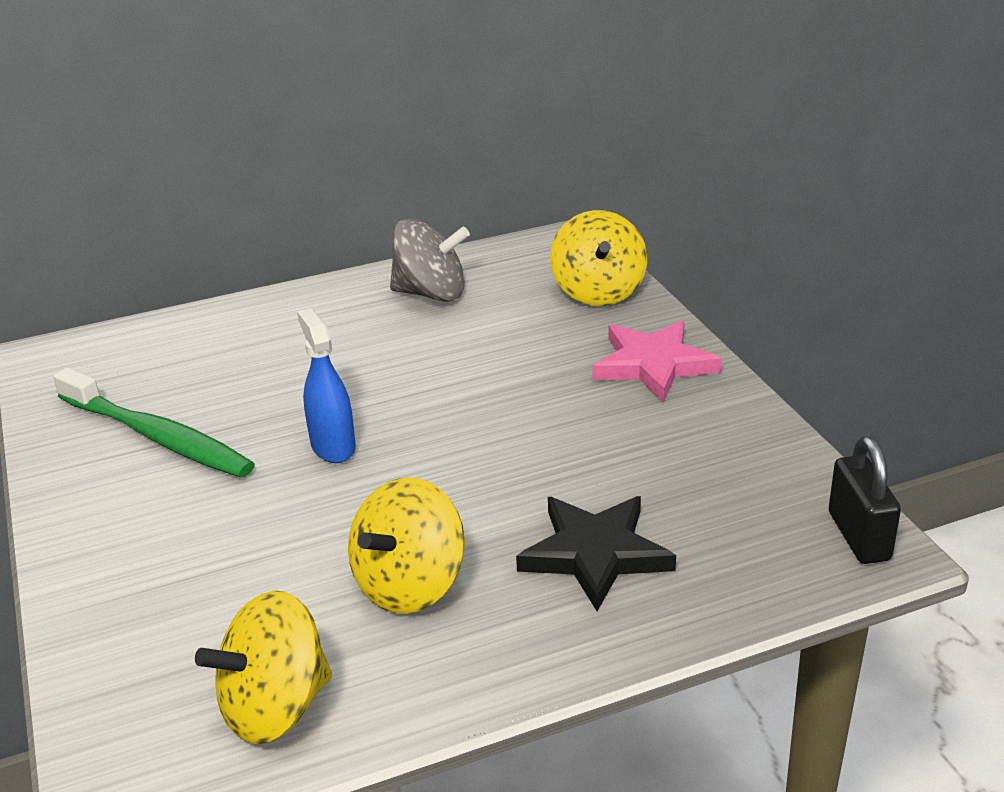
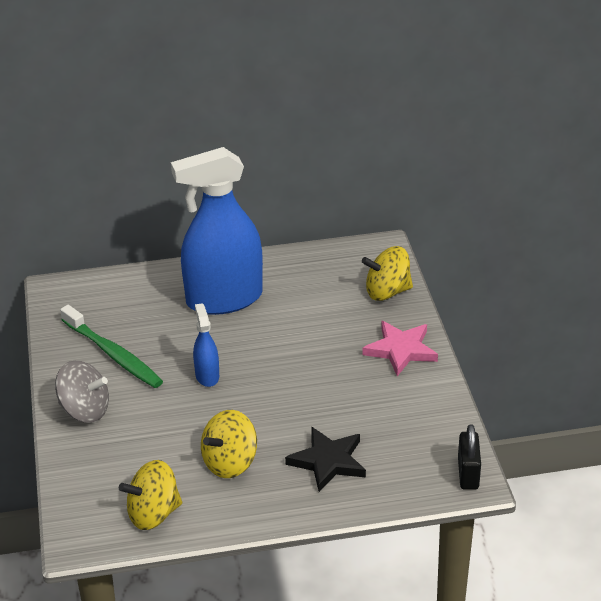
camera: 10 degrees right, 5 degrees up
grey spinning top [390,219,470,302] -> grey spinning top moved to [55,360,109,423]
yellow spinning top [550,210,647,306] -> yellow spinning top turned 75 degrees clockwise [362,246,413,301]
none -> blue spray bottle [171,147,263,315]

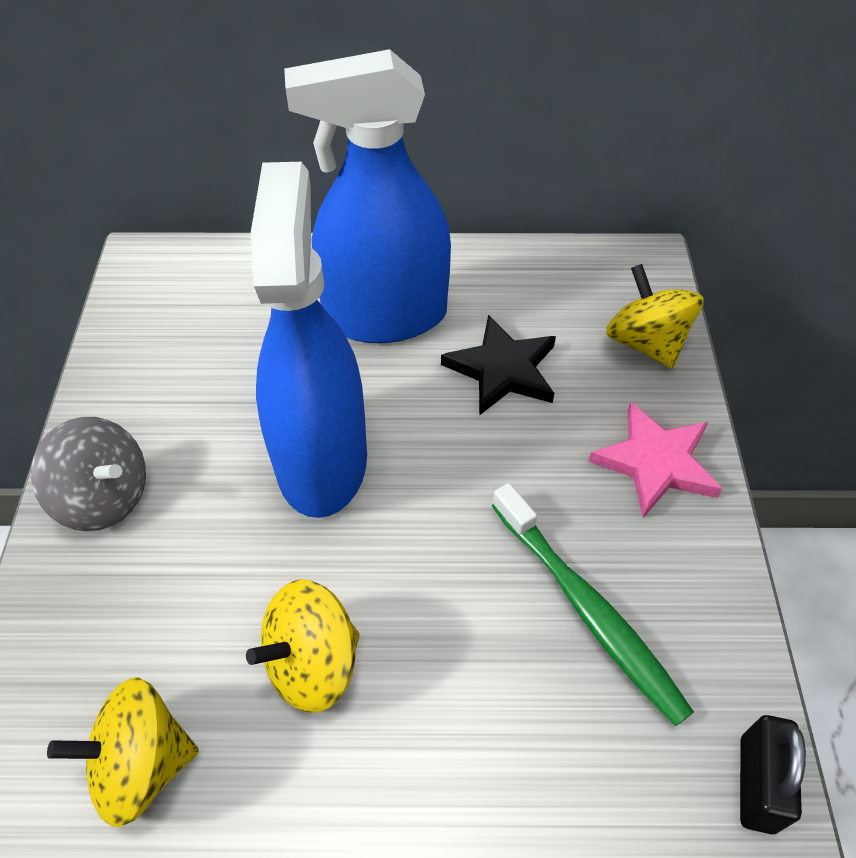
camera: 10 degrees right, 15 degrees up
green toothbrush [60,305,163,388] -> green toothbrush moved to [492,483,694,726]
blue spray bottle [193,303,219,387] -> blue spray bottle [251,162,367,518], size x2.29
black star [285,427,366,492] -> black star moved to [441,315,556,416]
yellow spinning top [362,246,413,301] -> yellow spinning top turned 60 degrees clockwise [606,264,704,369]

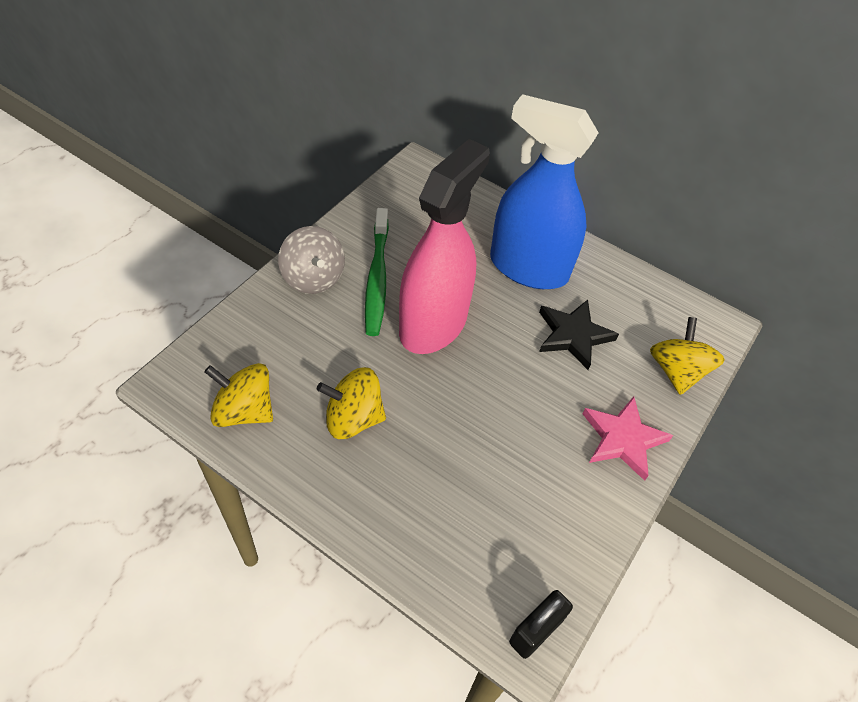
camera: 30 degrees right, 0 degrees up
blue spray bottle [251,162,367,518] -> pink spray bottle [399,139,490,354]
green toothbrush [492,483,694,726] -> green toothbrush moved to [365,208,389,336]

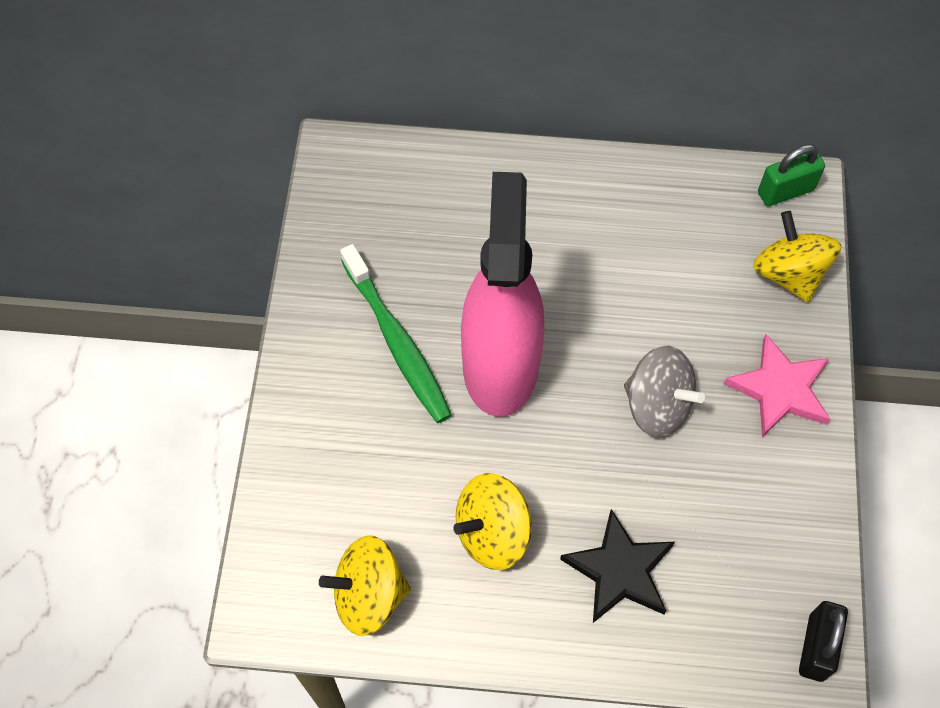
camera: 25 degrees left, 10 degrees up
grey spinning top [278,226,345,294] -> grey spinning top moved to [624,345,705,438]
blue spray bottle [490,94,599,289] -> none
black star [539,300,619,370] -> black star moved to [560,509,675,623]
none -> green padlock [758,144,825,206]

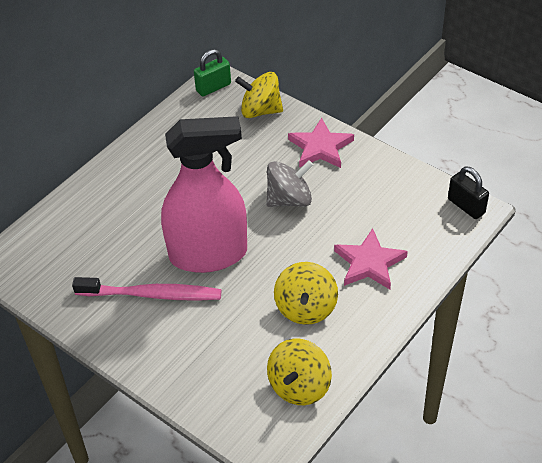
camera: 55 degrees left, 15 degrees down
green toothbrush [340,244,452,423] -> pink toothbrush [72,277,221,301]
pink spray bottle [461,172,545,417] -> pink spray bottle turned 135 degrees clockwise [161,116,247,273]
black star [560,509,675,623] -> pink star [334,228,408,289]
green padlock [758,144,825,206] -> green padlock turned 45 degrees clockwise [194,49,231,97]

